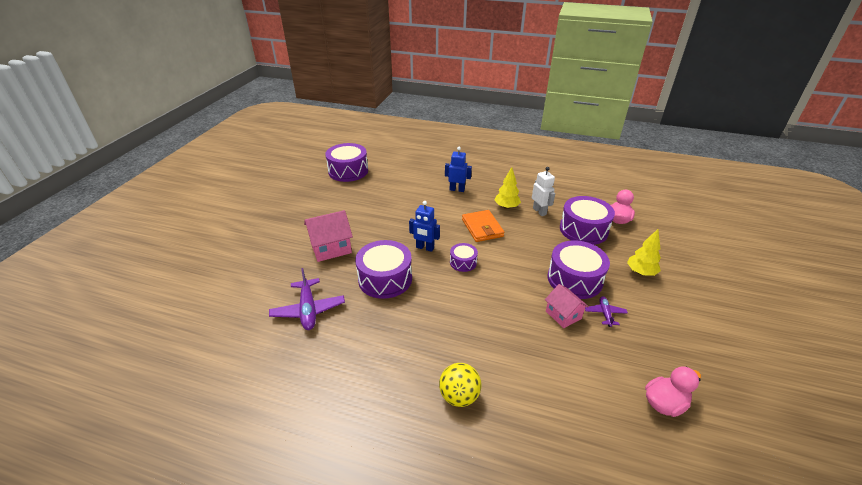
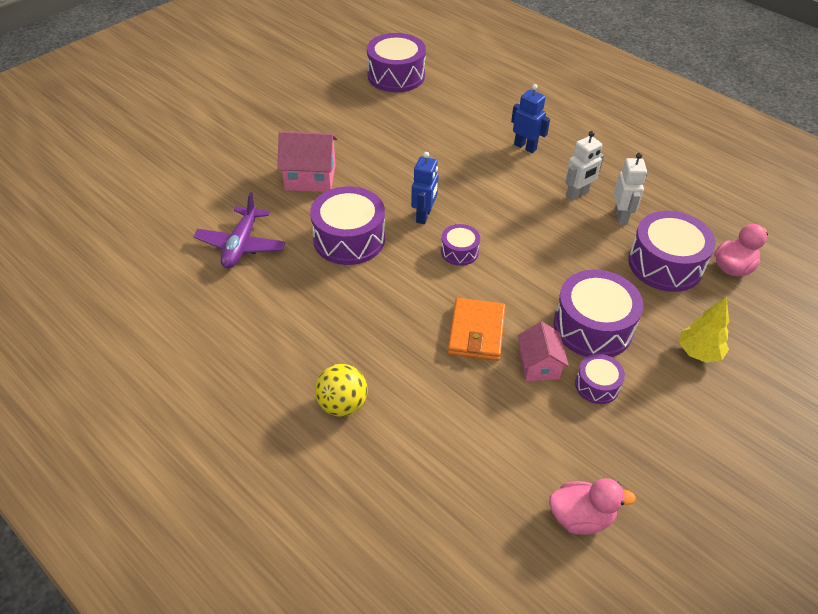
camera: 25 degrees right, 10 degrees up
blue robot [409,201,440,252] -> blue robot turned 120 degrees counterclockwise [411,152,439,224]
orange wallet [462,210,505,242] -> orange wallet moved to [448,298,505,361]
yellow tree [494,167,521,209] -> white robot [565,131,604,201]
purple plane [585,296,628,327] -> purple drum [575,354,625,404]

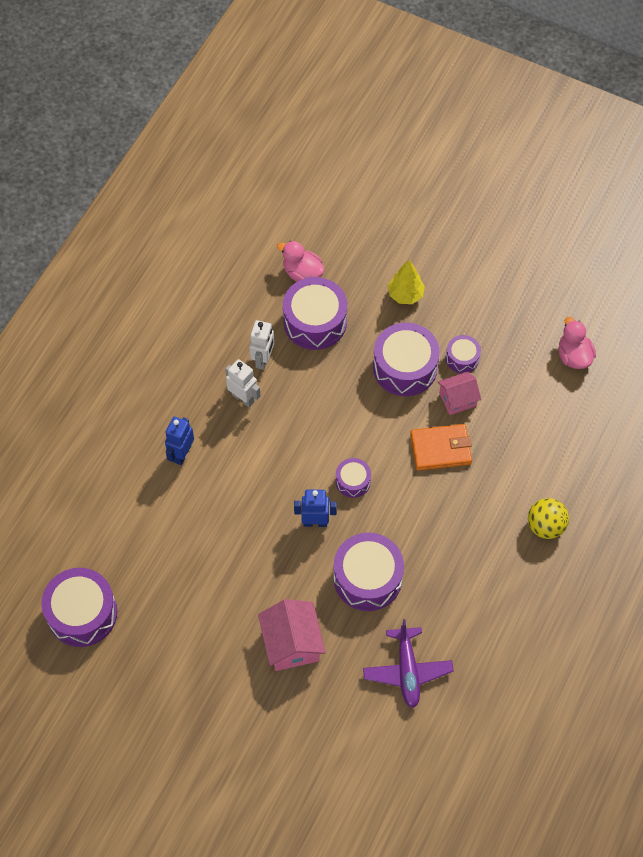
camera: 105 degrees left, 15 degrees up
purple plane [193,192,286,268] -> purple plane turned 90 degrees clockwise [363,619,454,708]
white robot [614,153,647,225] -> white robot turned 120 degrees clockwise [249,320,274,370]

